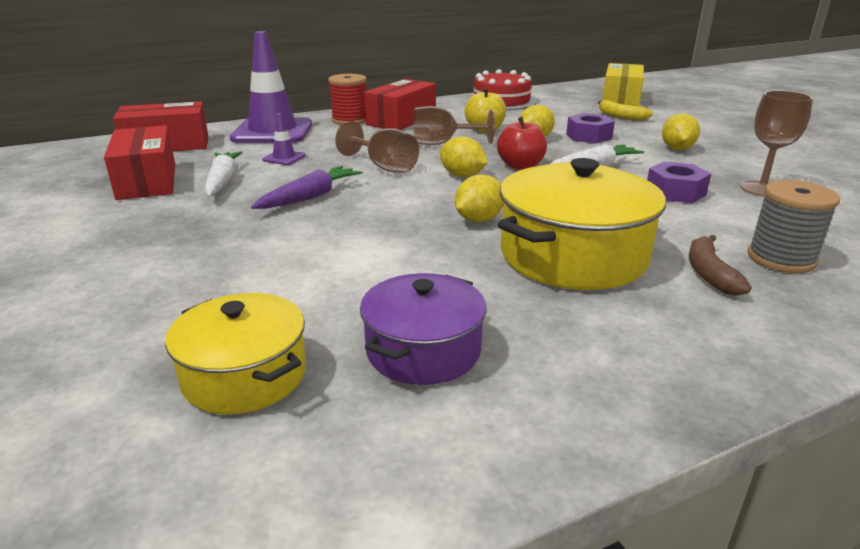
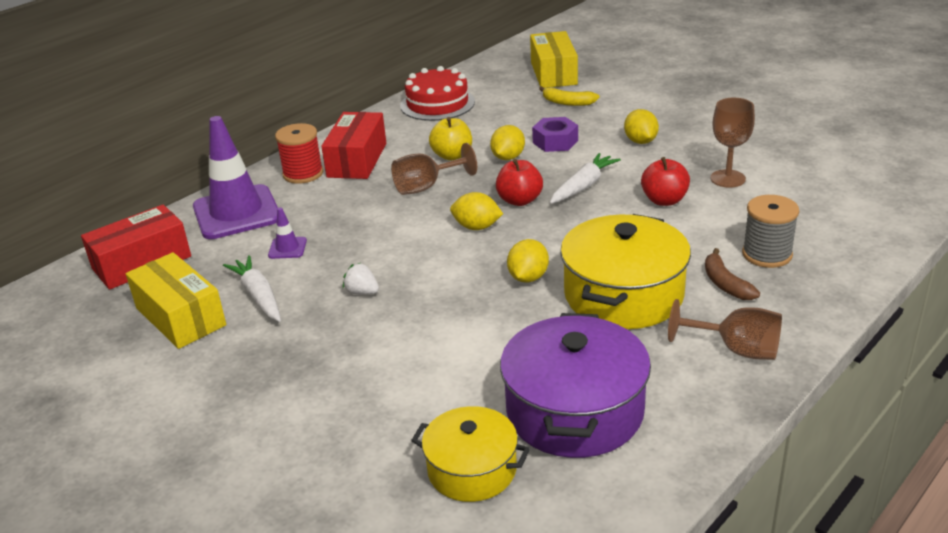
camera: 20 degrees left, 5 degrees up
red box [104,125,175,200] -> yellow box [126,252,226,349]
purple carrot [251,166,363,209] -> white strawberry [343,263,379,295]
brown goblet [335,121,419,173] -> brown goblet moved to [668,299,782,360]
purple pot [360,273,487,385] -> purple pot [500,313,651,458], size x1.63
purple nut [647,162,711,203] -> red apple [641,157,690,206]

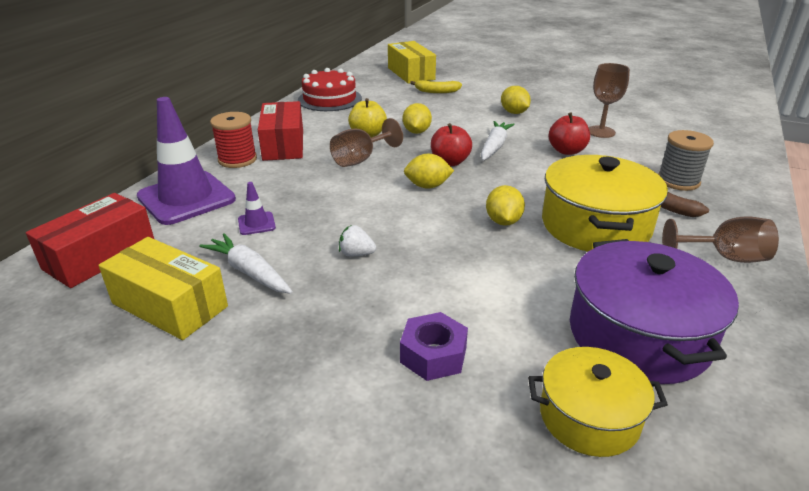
camera: 20 degrees left, 0 degrees up
purple nut [532,117,578,152] -> purple nut moved to [400,312,468,381]

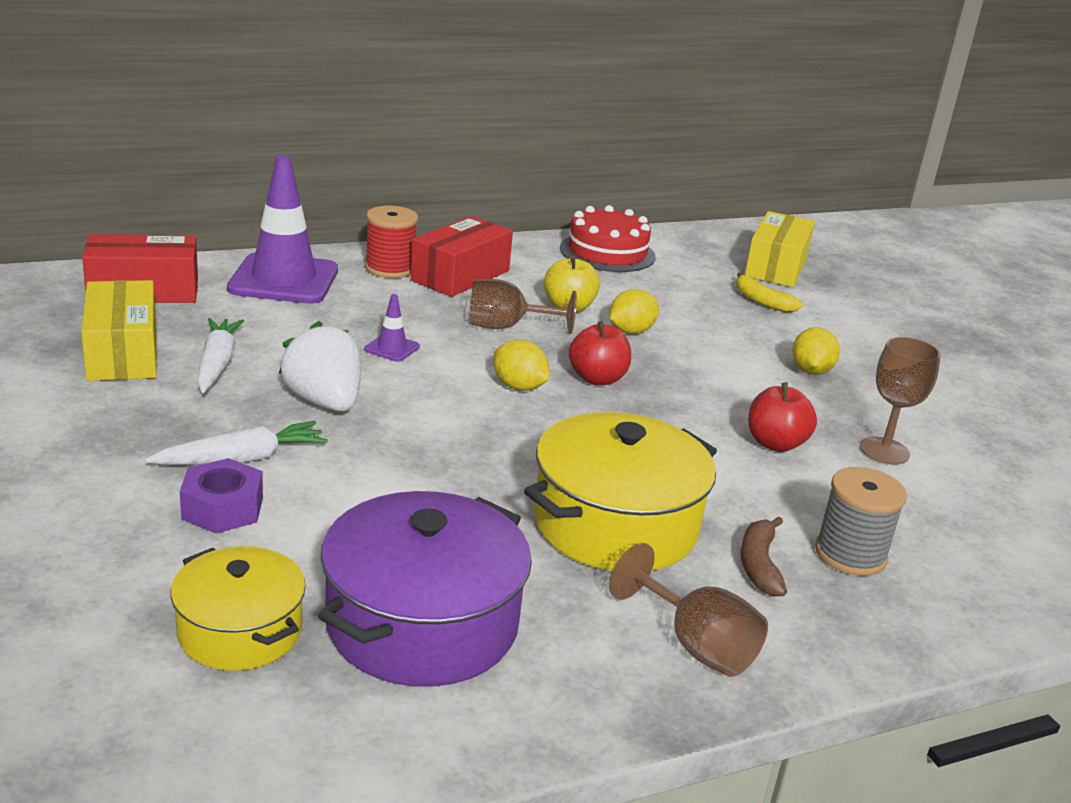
camera: 40 degrees right, 5 degrees down
purple traffic cone [238,182,276,235] -> purple traffic cone moved to [364,294,420,362]
white strawberry [339,225,376,257] -> white strawberry [279,321,361,412], size x1.99
white carrot [481,121,515,161] -> white carrot moved to [145,421,328,465]
yellow lemon [486,185,525,226] -> none

